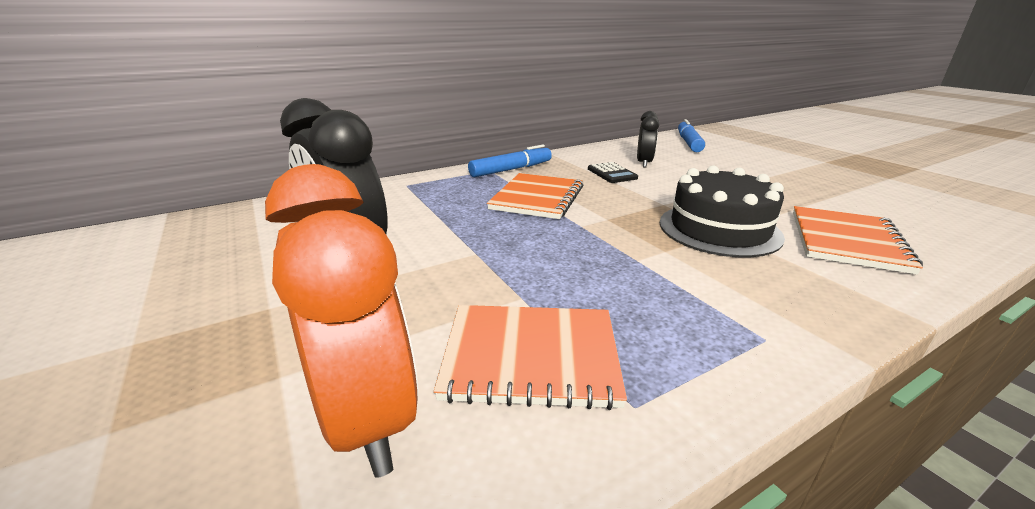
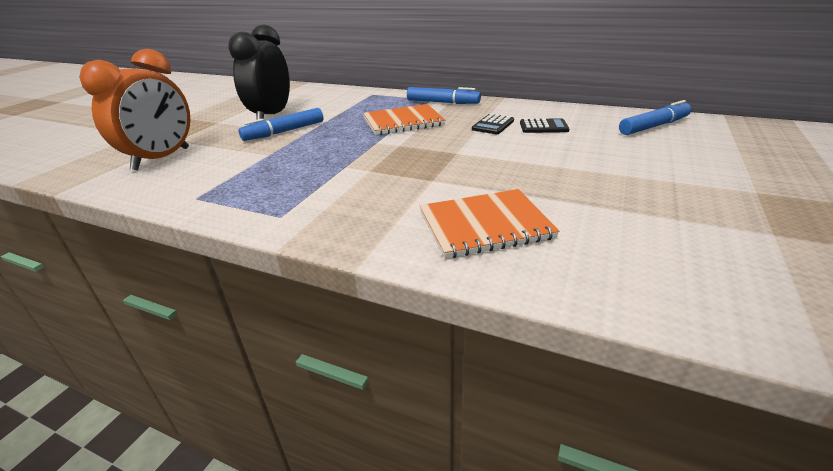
camera: 55 degrees right, 5 degrees up
orange notebook [434,305,627,410] -> none
black clock [637,111,659,168] -> black calculator [520,118,569,133]
black cake [660,165,785,257] -> none
none -> blue marker [238,108,323,141]

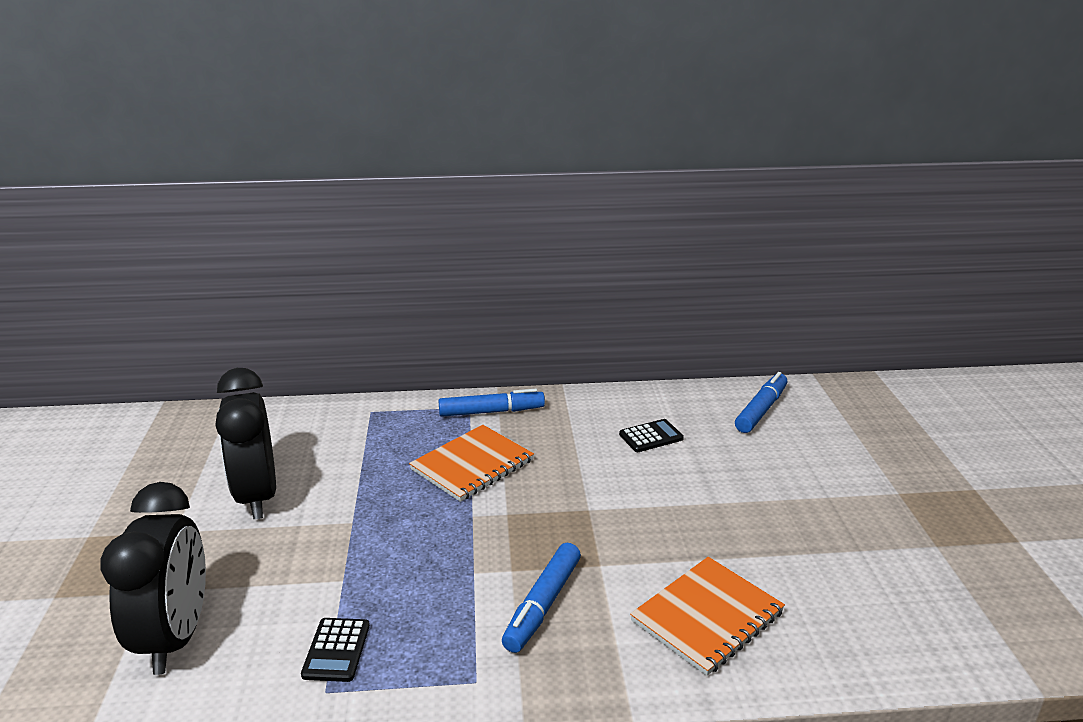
camera: 30 degrees left, 5 degrees down
orange clock [79,49,190,170] -> black clock [100,482,206,675]
blue marker [238,108,323,141] -> blue marker moved to [502,543,581,653]
black calculator [472,114,514,134] -> black calculator moved to [301,618,370,682]

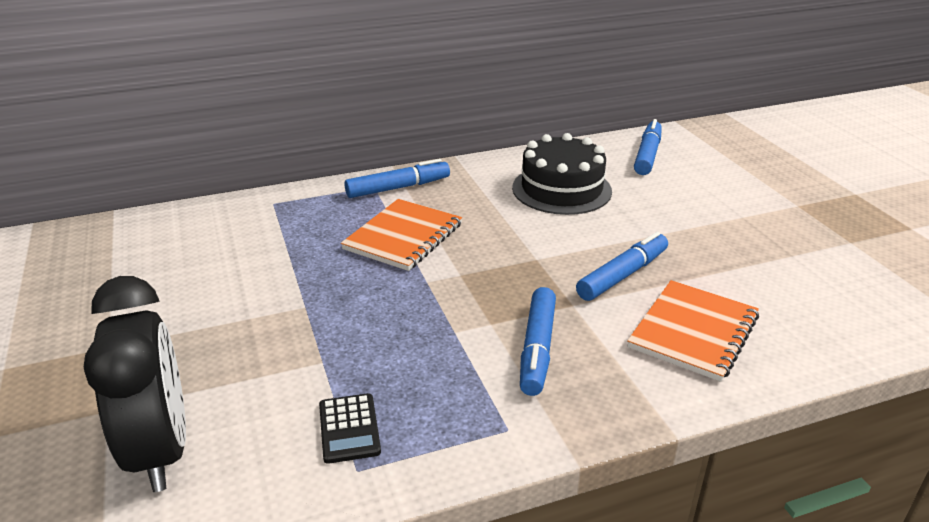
camera: 15 degrees left, 5 degrees up
black clock [215,368,276,519] -> none
black calculator [619,419,684,452] -> black cake [512,133,612,215]
none -> blue marker [576,232,668,301]

